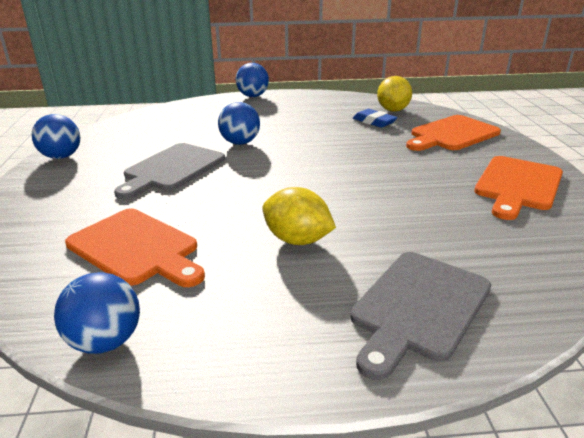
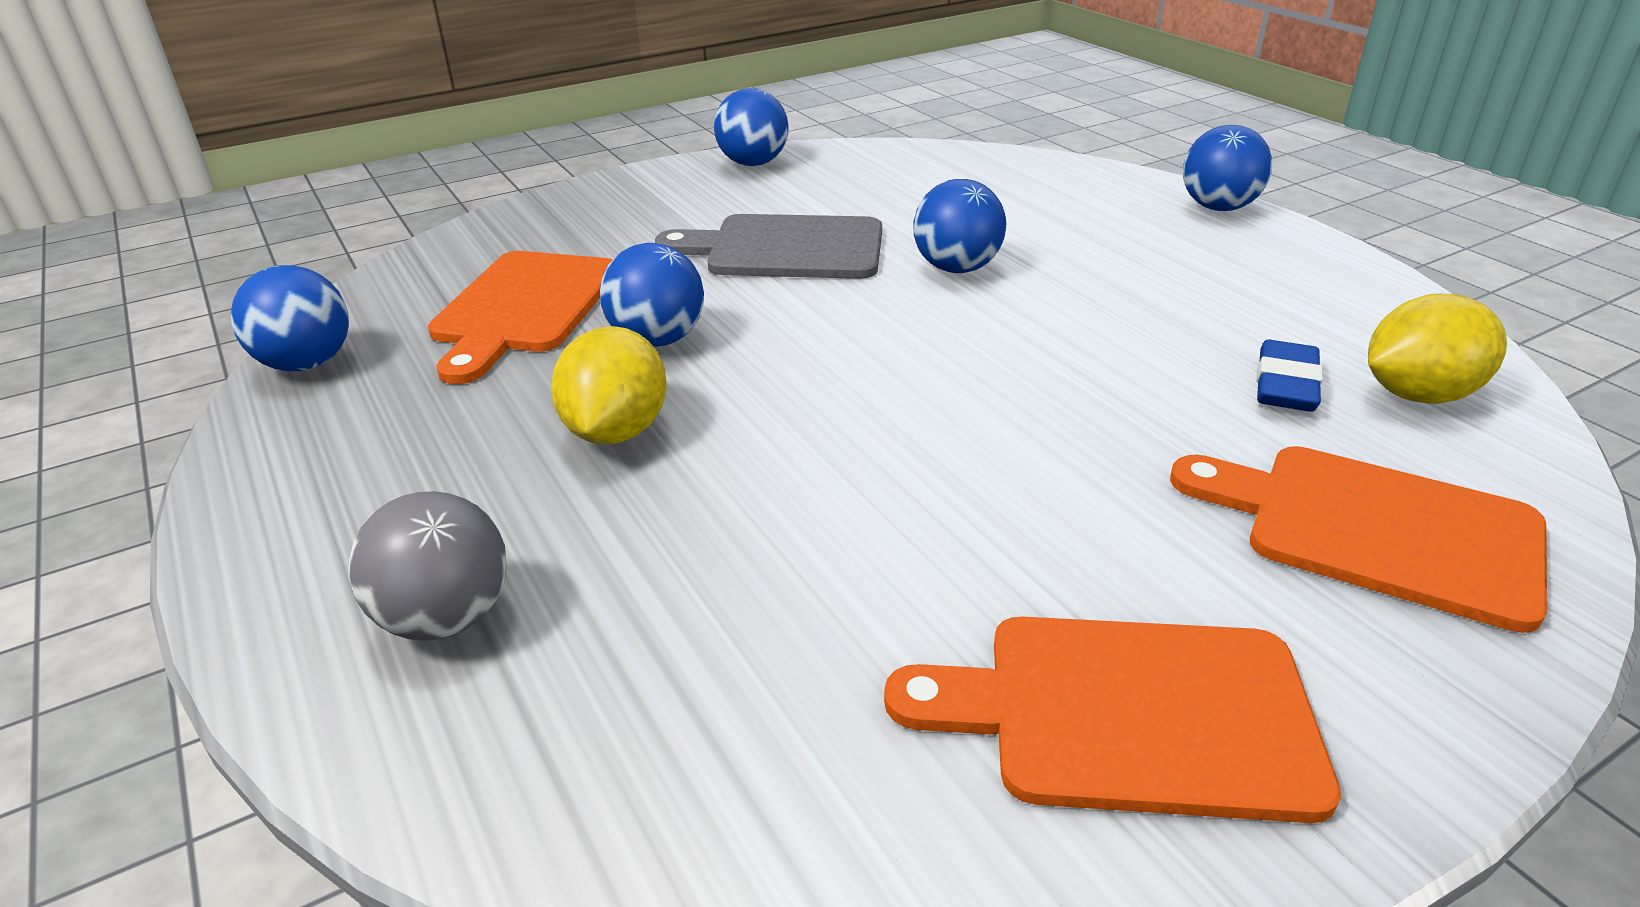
camera: 65 degrees right, 5 degrees up
grey cutting board [350,252,491,380] -> grey ball [348,491,507,641]
none -> blue ball [600,243,704,347]

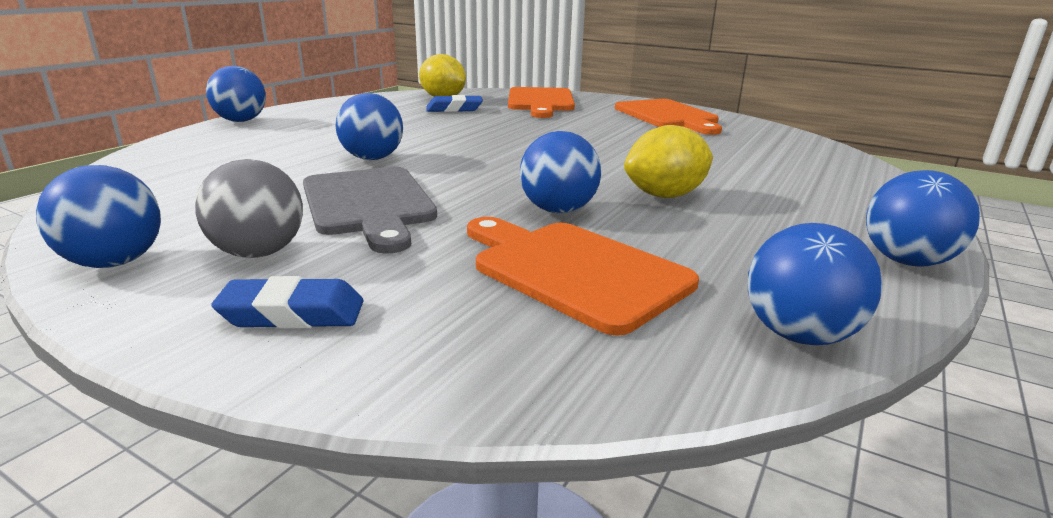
camera: 120 degrees left, 10 degrees down
grey ball [348,491,507,641] -> grey ball moved to [195,159,303,258]
orange cutting board [428,251,612,384] -> orange cutting board turned 120 degrees counterclockwise [467,217,699,336]
none -> blue eraser [211,276,363,329]
none -> blue ball [866,170,980,267]

